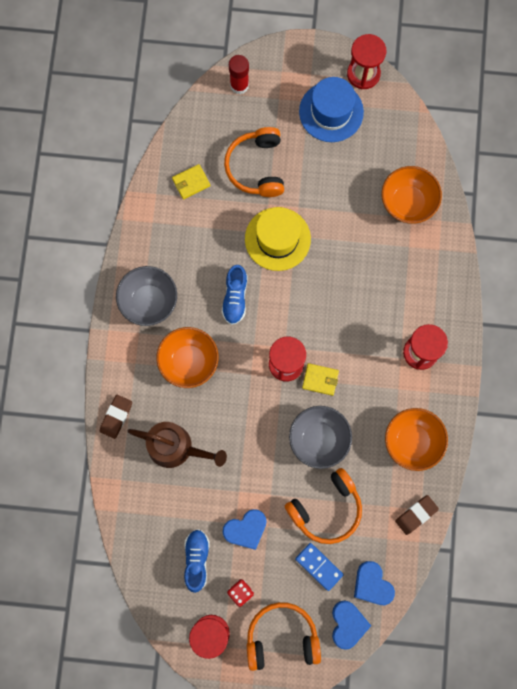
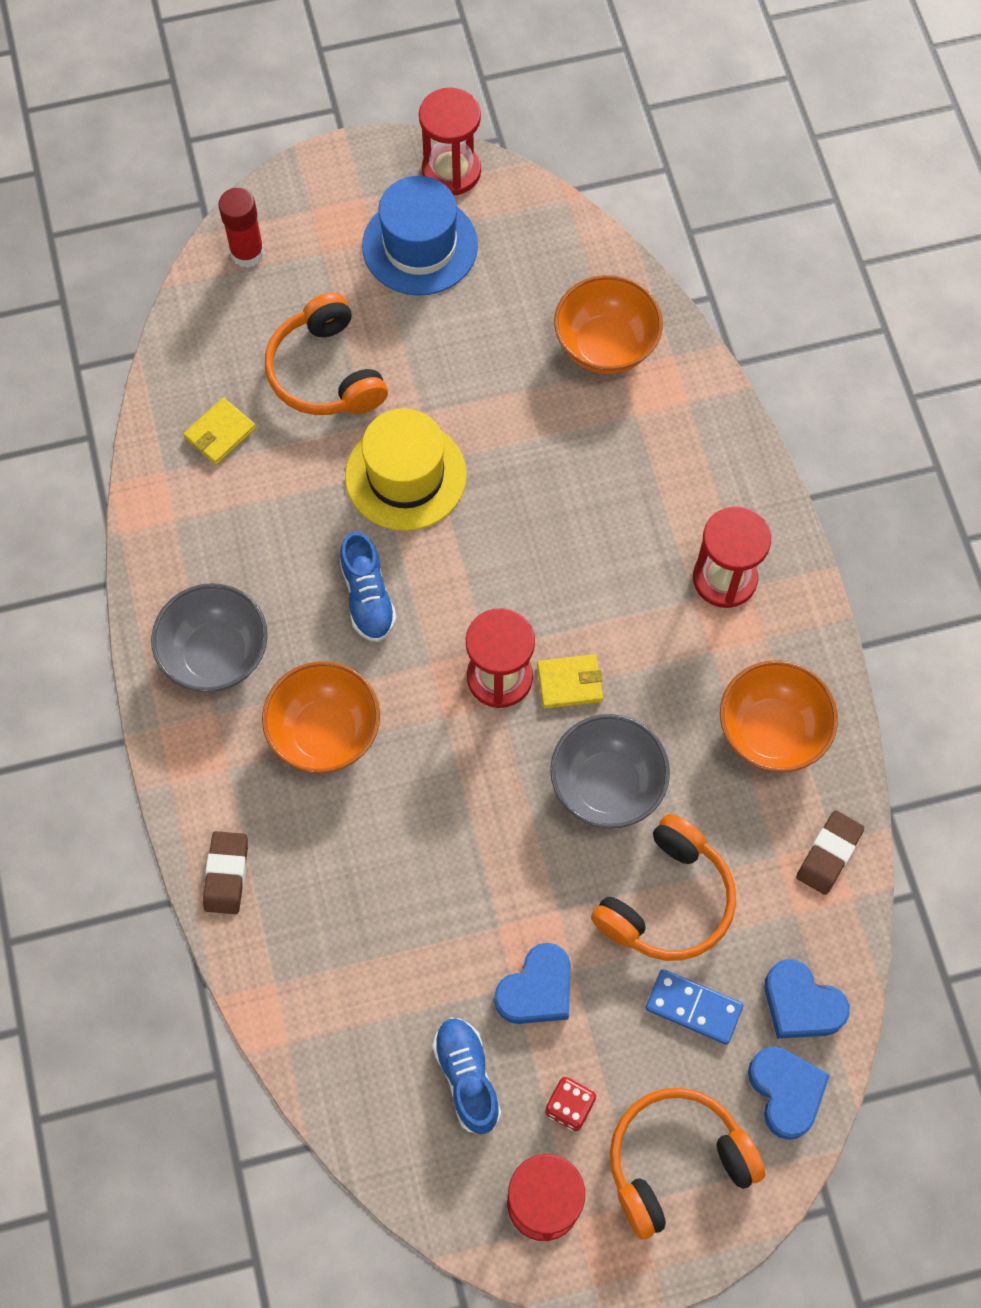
camera: 20 degrees left, 10 degrees down
brown watering can [128,422,227,468] -> none

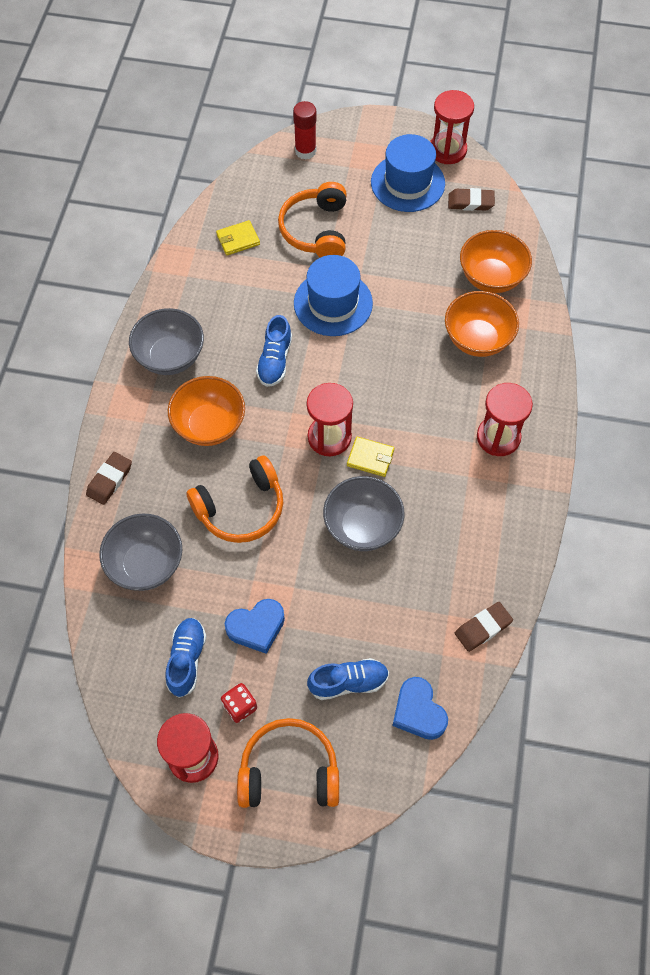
camera: 25 degrees right, 5 degrees down
yellow hat [345,408,467,531] -> blue hat [294,255,373,336]
orange headphones [591,814,736,961] -> orange headphones moved to [186,455,283,543]
blue domino [646,969,743,1045] -> blue shoe [307,658,389,700]
orange bowl [720,660,838,772] -> orange bowl moved to [445,291,519,357]
blue heart [748,1047,830,1140] -> none
none -> grey bowl [99,513,182,591]
none -> brown eraser [448,188,495,211]

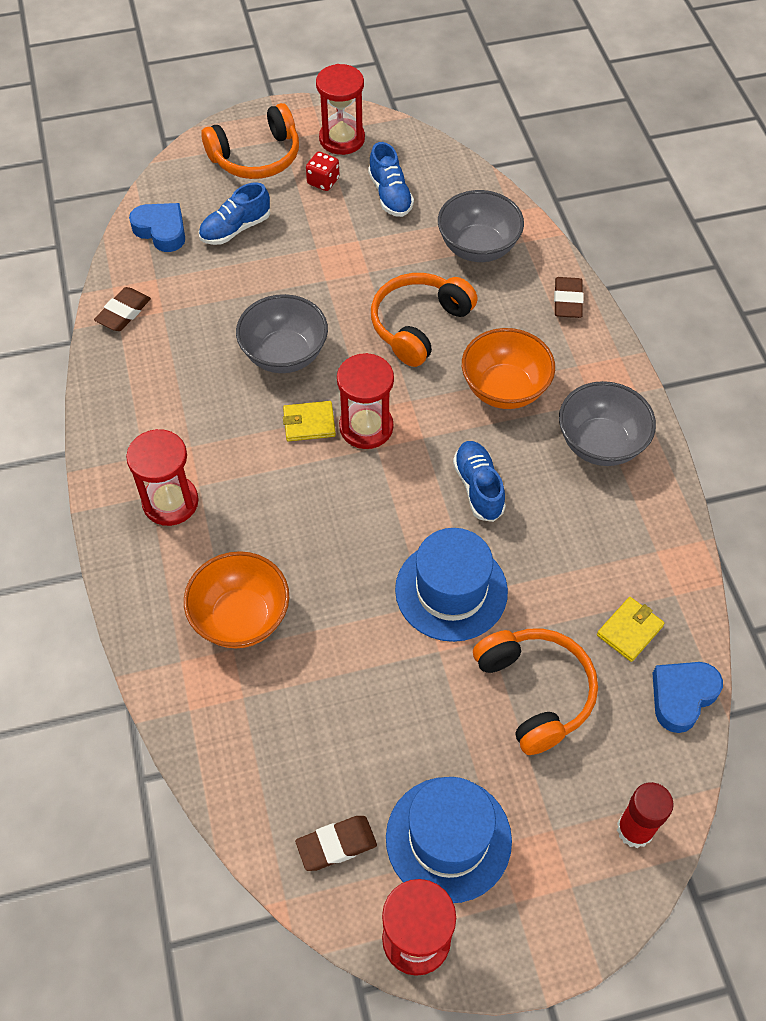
camera: 155 degrees right, 5 degrees down
blue heart [225,599,285,654] -> blue heart moved to [653,662,723,733]
orange bowl [460,230,532,293] -> none

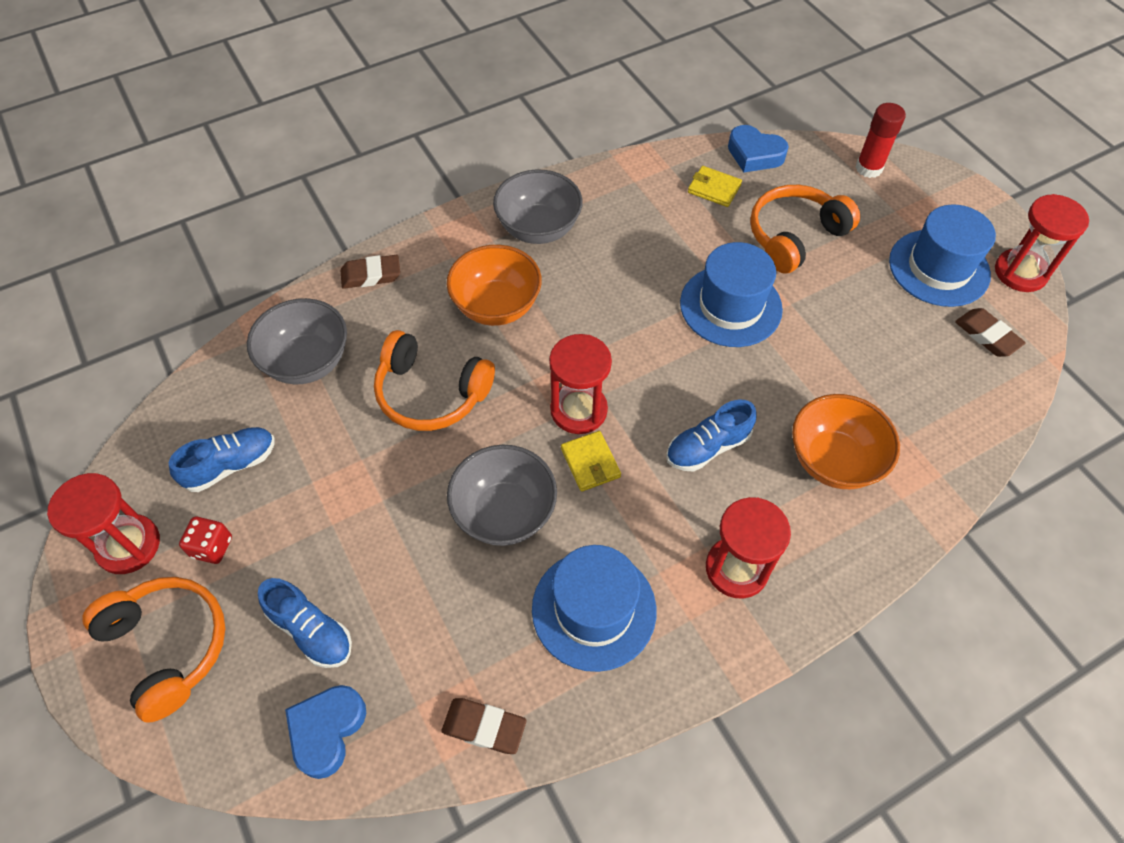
camera: 105 degrees left, 0 degrees up
blue shoe [453,441,506,522] -> blue shoe moved to [666,400,756,471]
none -> blue hat [532,545,656,672]

